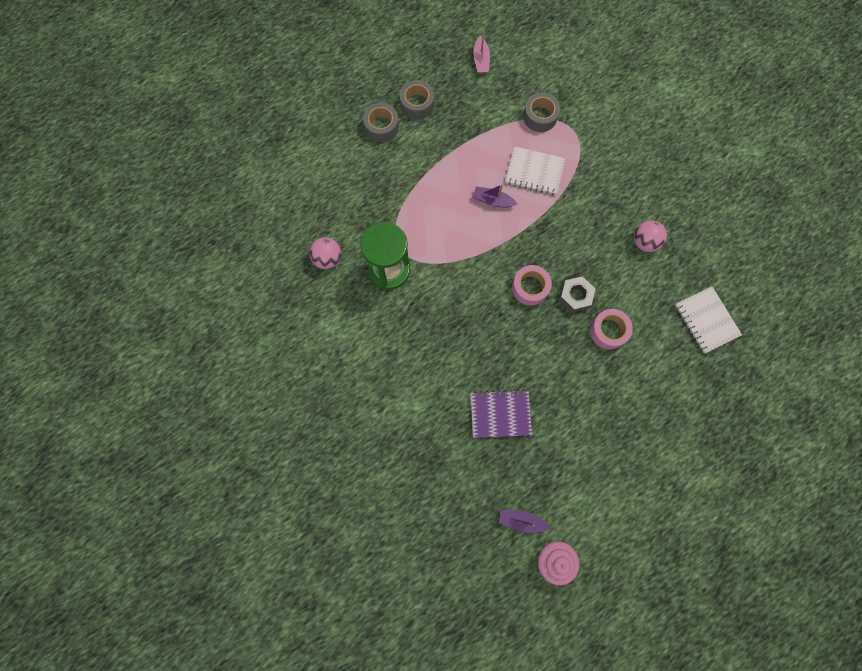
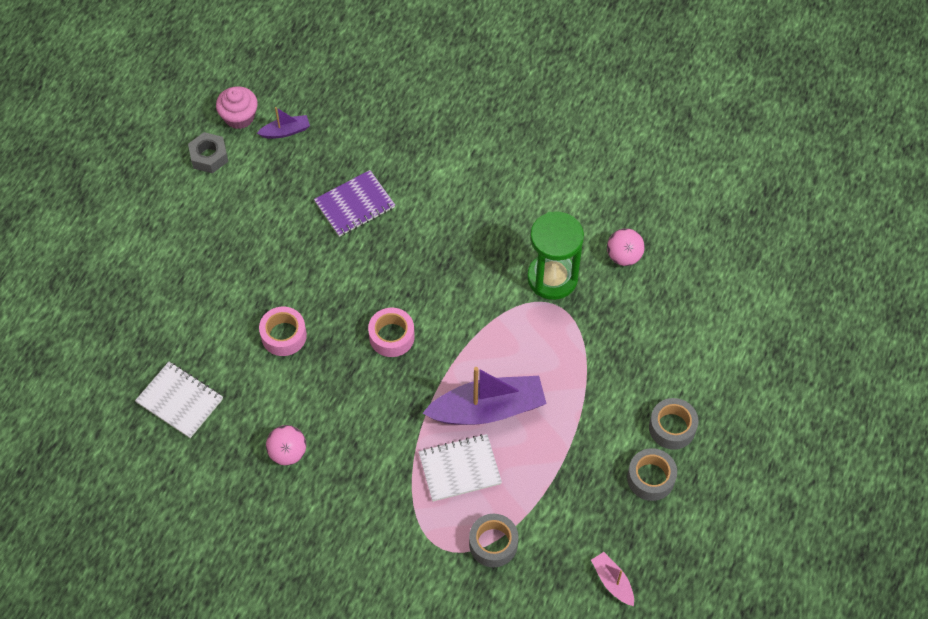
camera: 150 degrees right, 15 degrees down
purple boat [473,184,517,208] -> purple boat [422,367,546,425], size x2.08
grey nut [558,276,595,313] -> grey nut moved to [188,132,228,173]

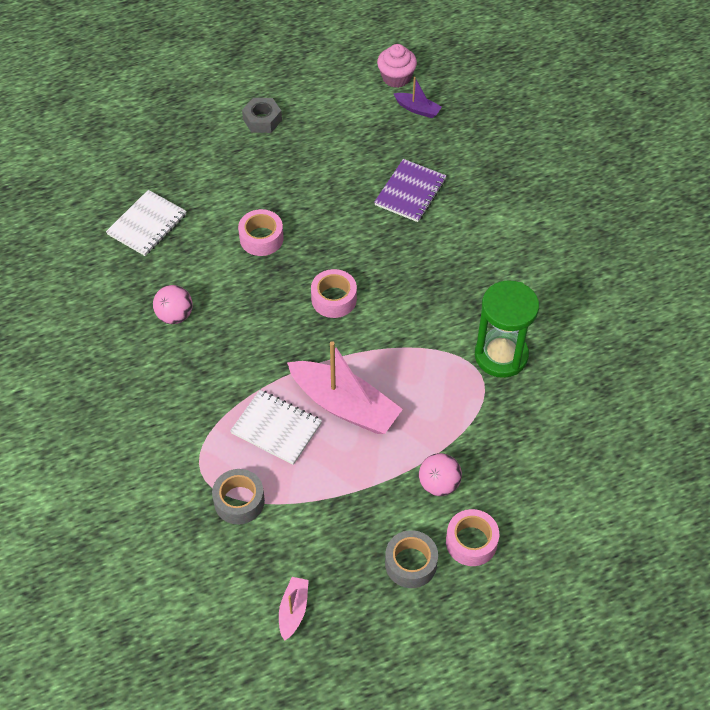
camera: 45 degrees right, 5 degrees down
white notebook [135,362,223,438] -> white notebook turned 45 degrees clockwise [106,190,187,256]
grey nut [188,132,228,173] -> grey nut moved to [242,98,282,133]
purple notebook [314,170,395,237] -> purple notebook turned 75 degrees counterclockwise [374,159,447,222]
purple boat [422,367,546,425] -> pink boat [287,341,403,434]
pink ball [607,228,645,266] -> pink ball moved to [419,453,462,496]
grey tape [649,398,698,450] -> pink tape [446,509,499,566]

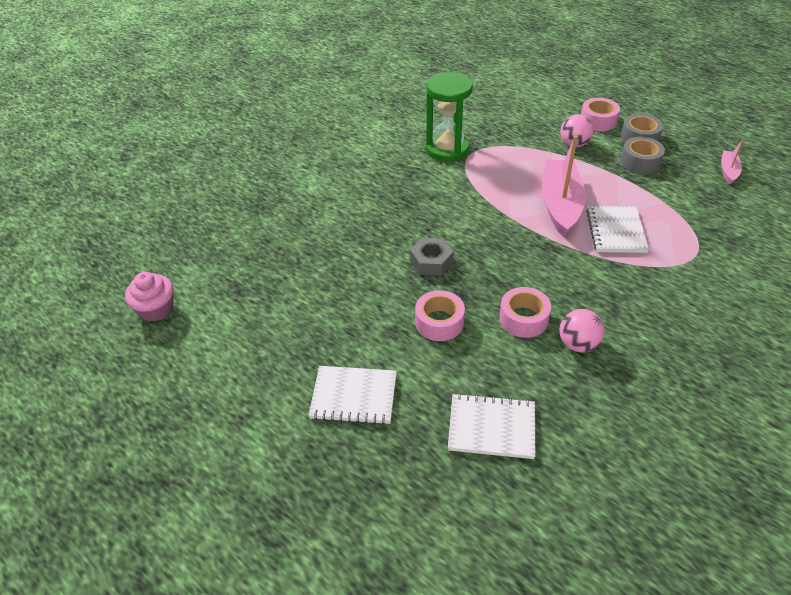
camera: 115 degrees left, 10 degrees down
grey tape [212,469,265,525] -> grey tape moved to [620,137,665,174]
grey nut [242,98,282,133] -> grey nut moved to [410,238,454,276]
pink boat [279,577,309,641] -> pink boat turned 120 degrees clockwise [721,140,744,184]
pink tape [311,269,357,318] -> pink tape moved to [499,287,551,338]
purple notebook [374,159,447,222] -> none
purple boat [394,77,442,118] -> none
none -> white notebook [308,366,397,425]

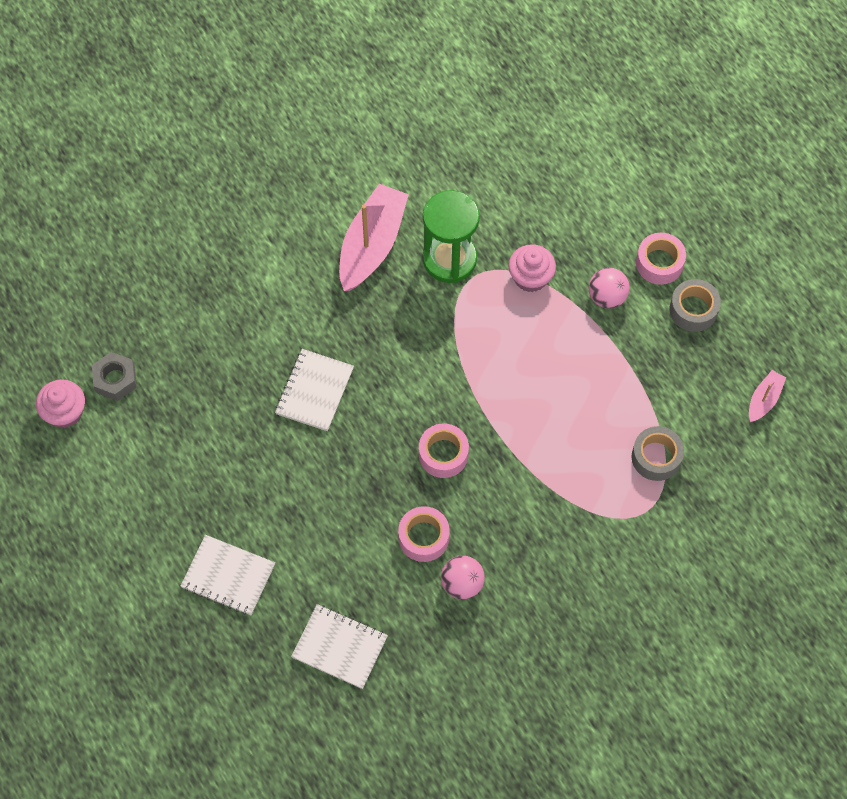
camera: 15 degrees right, 20 degrees up
grey nut [410,238,454,276] -> grey nut moved to [92,352,137,401]
pink tape [415,290,465,341] -> pink tape moved to [419,424,469,478]
pink boat [542,135,586,237] -> pink boat moved to [339,184,409,291]
white notebook [586,206,649,253] -> white notebook moved to [275,349,354,431]
grey tape [620,137,665,174] -> grey tape moved to [631,426,684,481]
none -> pink cupcake [509,244,556,292]

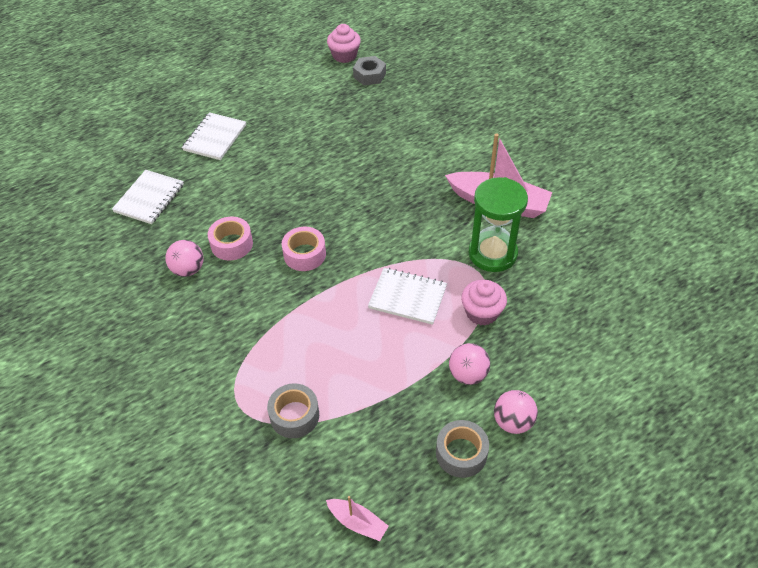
camera: 90 degrees right, 15 degrees down
white notebook [275,349,354,431] -> white notebook moved to [368,268,447,325]
pink tape [636,233,686,285] -> pink ball [494,390,538,434]

